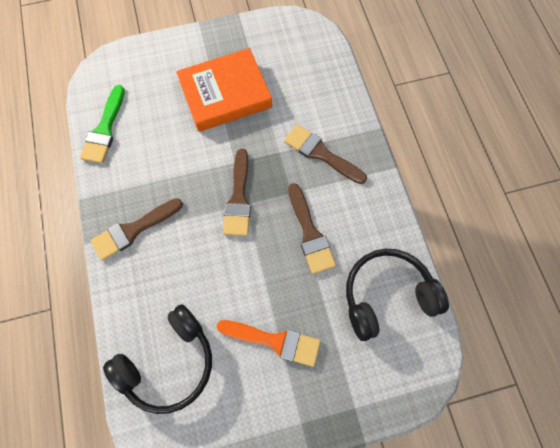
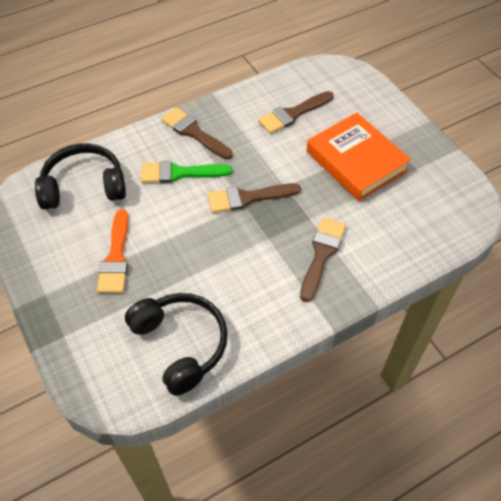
camera: 75 degrees right, 15 degrees down
green brush [80,85,125,164] -> green brush moved to [141,161,232,183]
black headphones [103,304,212,414] -> black headphones turned 135 degrees clockwise [35,143,126,210]
brown brush [288,183,336,274] -> brown brush moved to [258,91,333,134]

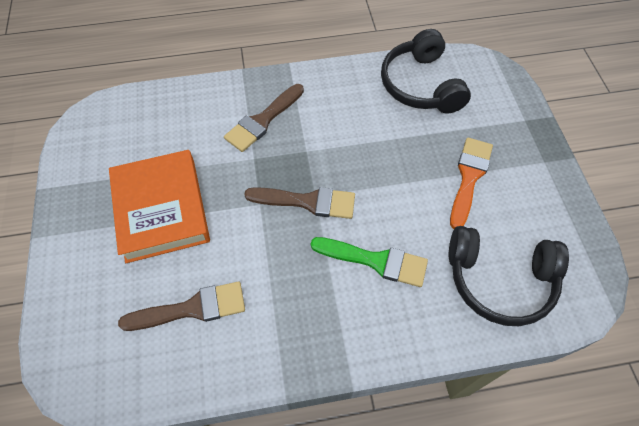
camera: 160 degrees left, 5 degrees up
brown brush [161,107,232,159] -> none

